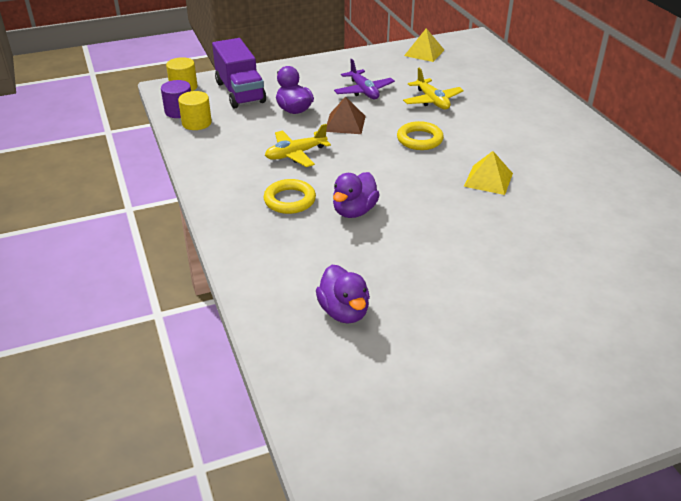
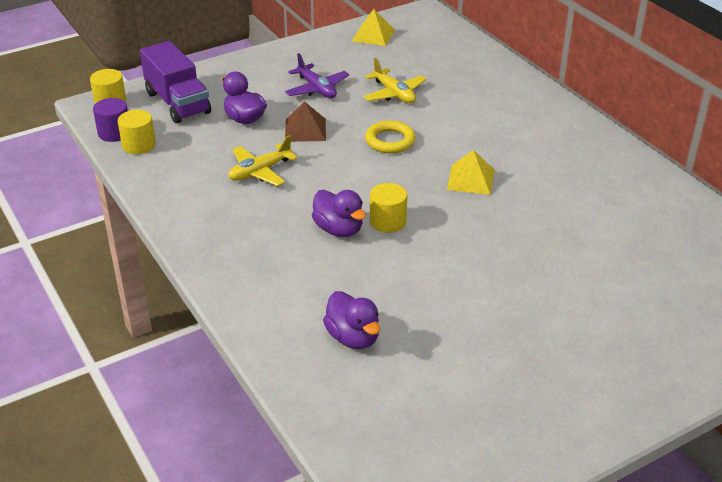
camera: 10 degrees left, 0 degrees up
yellow ring [264,179,316,214] -> none
purple duck [333,172,380,218] -> purple duck turned 60 degrees counterclockwise [312,190,366,237]
none -> yellow cylinder [370,183,407,233]

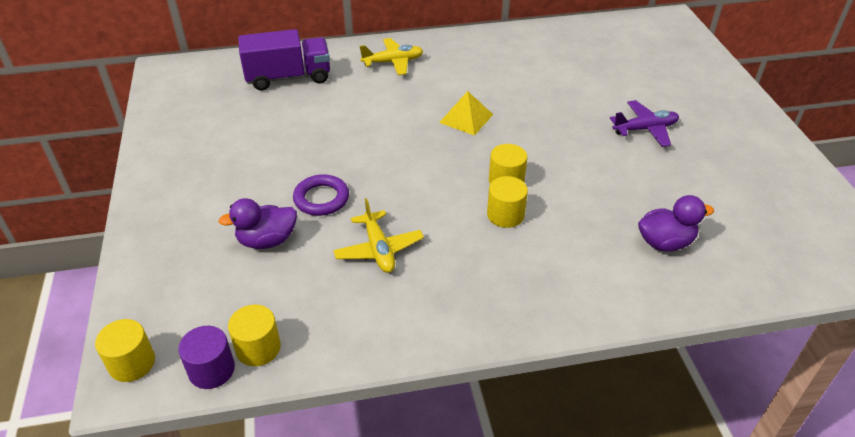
camera: 70 degrees left, 5 degrees up
purple truck [140,41,211,123] -> purple truck moved to [238,29,330,91]
purple plane [285,53,349,98] -> purple plane moved to [610,100,679,147]
brown pyramid [285,101,326,142] -> purple ring [293,174,349,216]
purple duck [312,190,366,237] -> yellow cylinder [487,176,528,228]
yellow pyramid [352,9,395,46] -> none
yellow plane [364,58,426,103] -> yellow plane moved to [360,38,423,75]
yellow ring [365,121,416,153] -> none

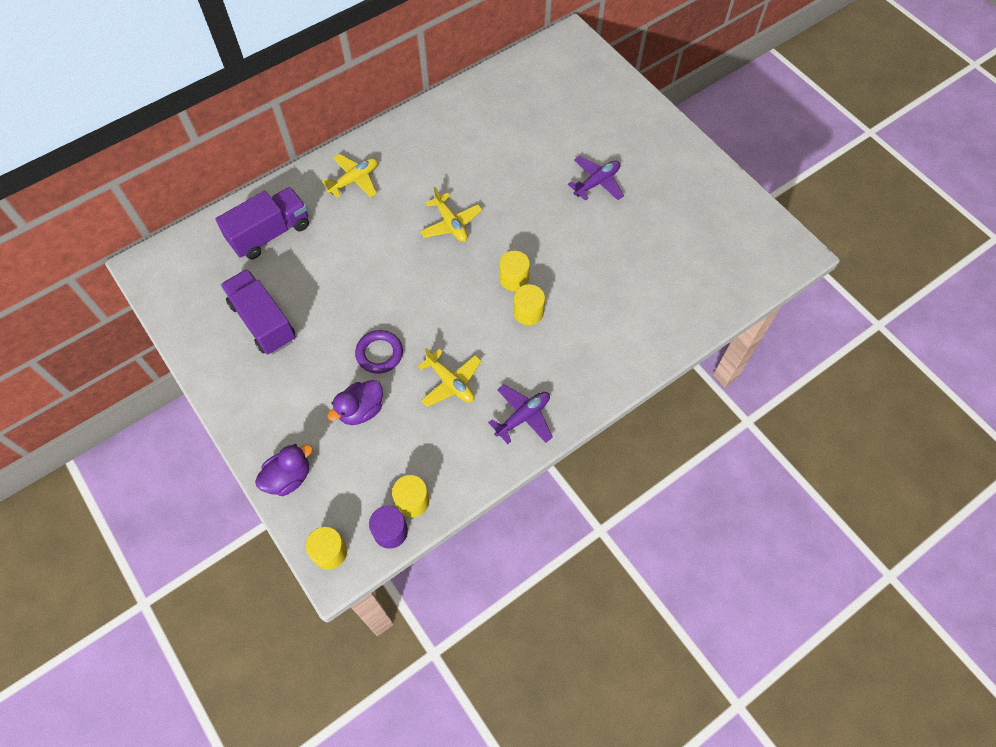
camera: 25 degrees left, 20 degrees up
yellow pyramid [439,91,493,136] -> yellow plane [420,187,482,242]
purple duck [638,195,714,251] -> purple duck moved to [255,444,313,496]
none -> purple truck [221,269,296,355]
none -> purple plane [488,384,553,444]

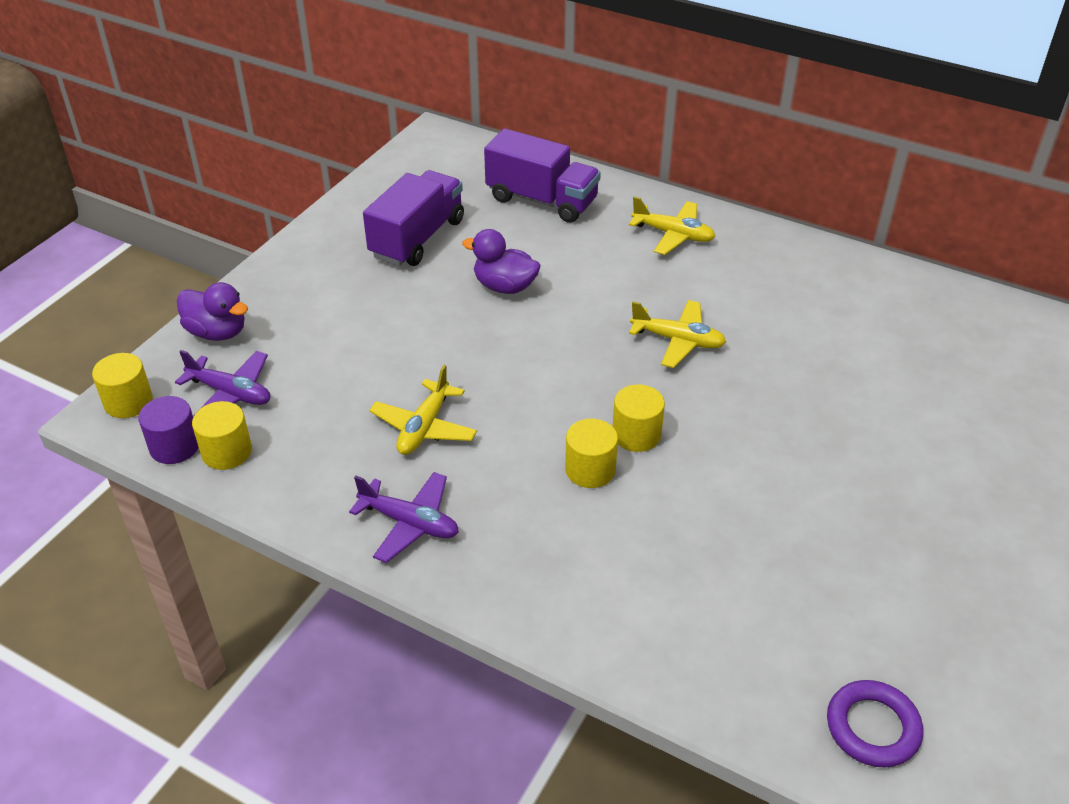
camera: 65 degrees right, 20 degrees down
purple duck [327,380,383,425] -> purple duck moved to [462,229,541,294]
purple ring [355,330,403,374] -> purple ring moved to [827,680,923,767]
yellow plane [420,187,482,242] -> yellow plane turned 105 degrees counterclockwise [629,300,726,368]
purple plane [568,156,624,200] -> purple plane moved to [175,350,270,417]

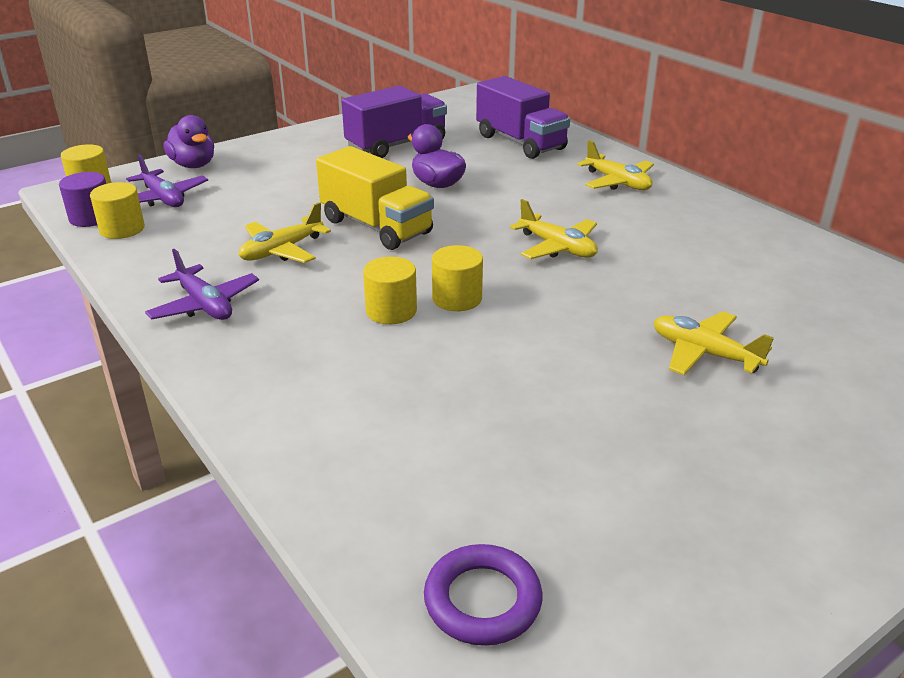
camera: 25 degrees right, 10 degrees down
none -> yellow truck [316,146,434,250]
none -> yellow plane [654,311,774,375]

